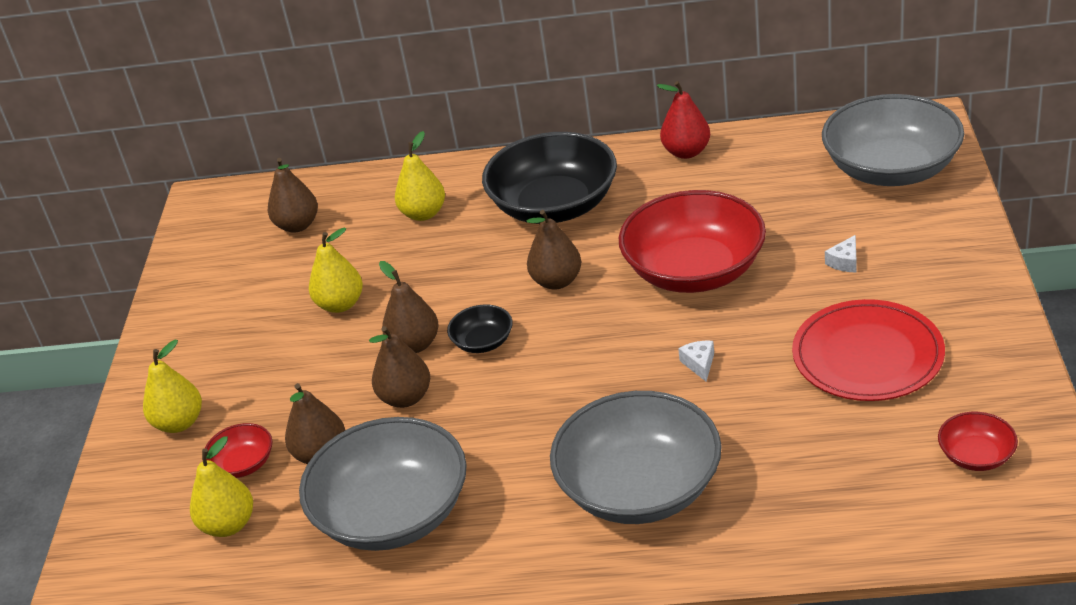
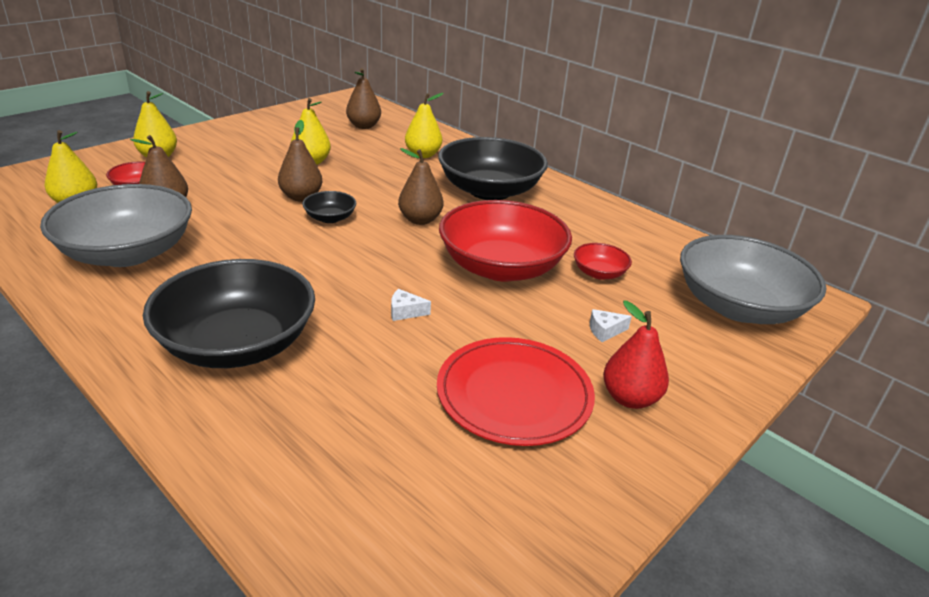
camera: 35 degrees right, 5 degrees down
brown pear [369,326,430,408] -> none
grey bowl [550,391,722,524] -> black bowl [143,259,315,368]
red pear [657,81,710,159] -> red pear moved to [603,301,669,409]
white cheese [678,341,714,381] -> white cheese turned 120 degrees counterclockwise [391,289,431,321]
red bowl [938,412,1018,471] -> red bowl moved to [574,243,632,280]

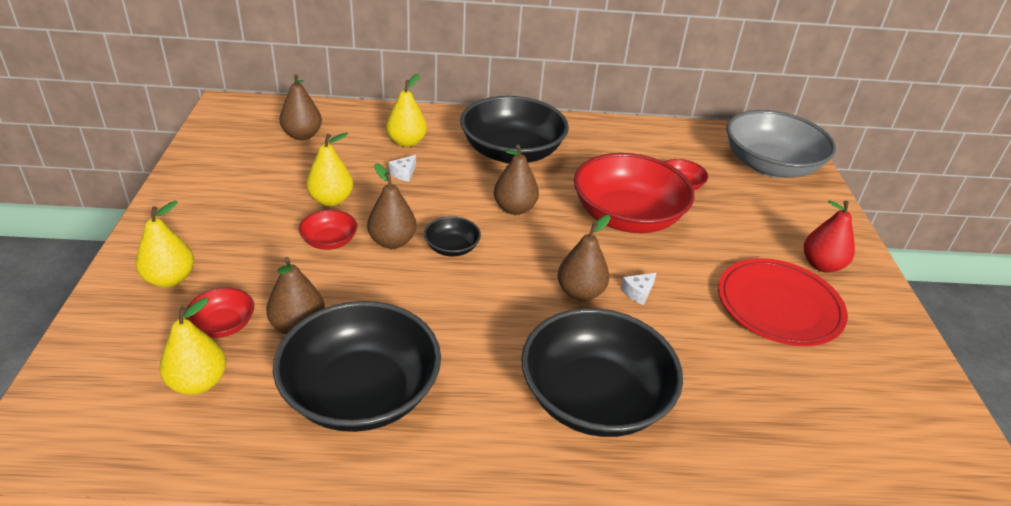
camera: 45 degrees left, 5 degrees up
grey bowl [40,184,192,267] -> black bowl [273,301,441,432]
white cheese [590,309,632,342] -> white cheese moved to [388,155,416,182]
none -> red bowl [299,210,357,250]
none -> brown pear [558,215,611,301]

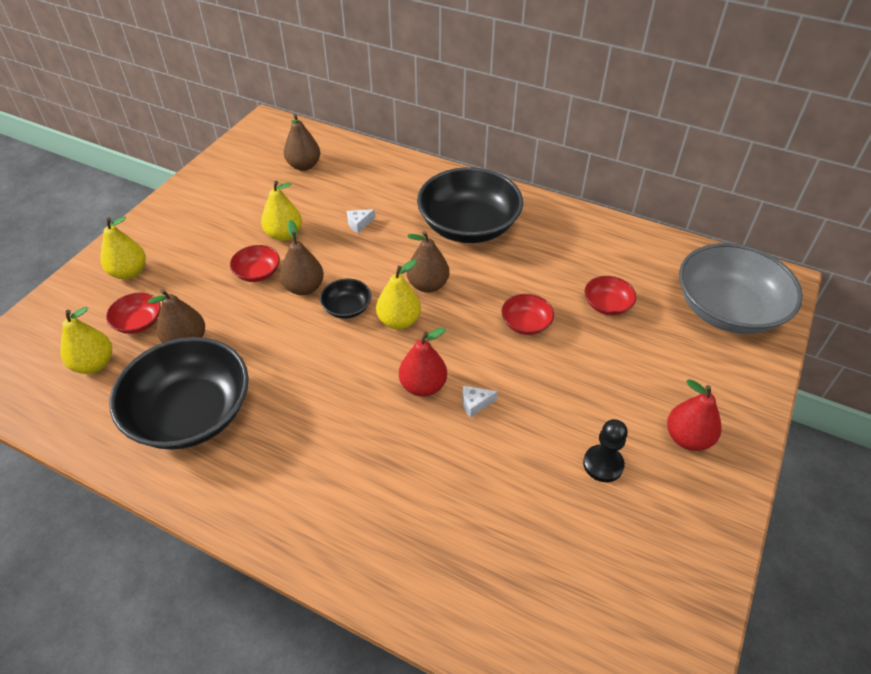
camera: 30 degrees right, 10 degrees up
yellow pear [386,74,427,147] -> yellow pear moved to [376,259,421,330]
black bowl [521,308,683,437] -> none
brown pear [558,215,611,301] -> red pear [399,327,447,397]
red bowl [574,153,694,233] -> red bowl [501,294,554,335], size x0.44
red plate [718,258,848,346] -> black pawn [583,419,628,482]

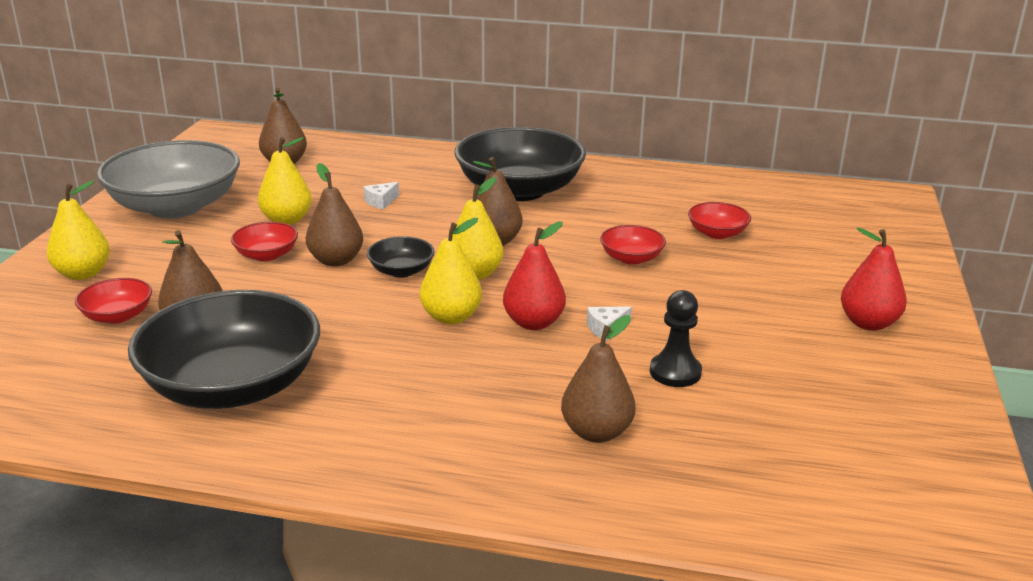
camera: 15 degrees left, 20 degrees down
yellow pear [60,307,112,374] -> yellow pear moved to [420,218,482,324]
black pawn [583,419,628,482] -> black pawn moved to [650,290,702,387]
grey bowl [679,243,803,334] -> grey bowl moved to [97,140,240,218]
none -> brown pear [561,315,636,443]

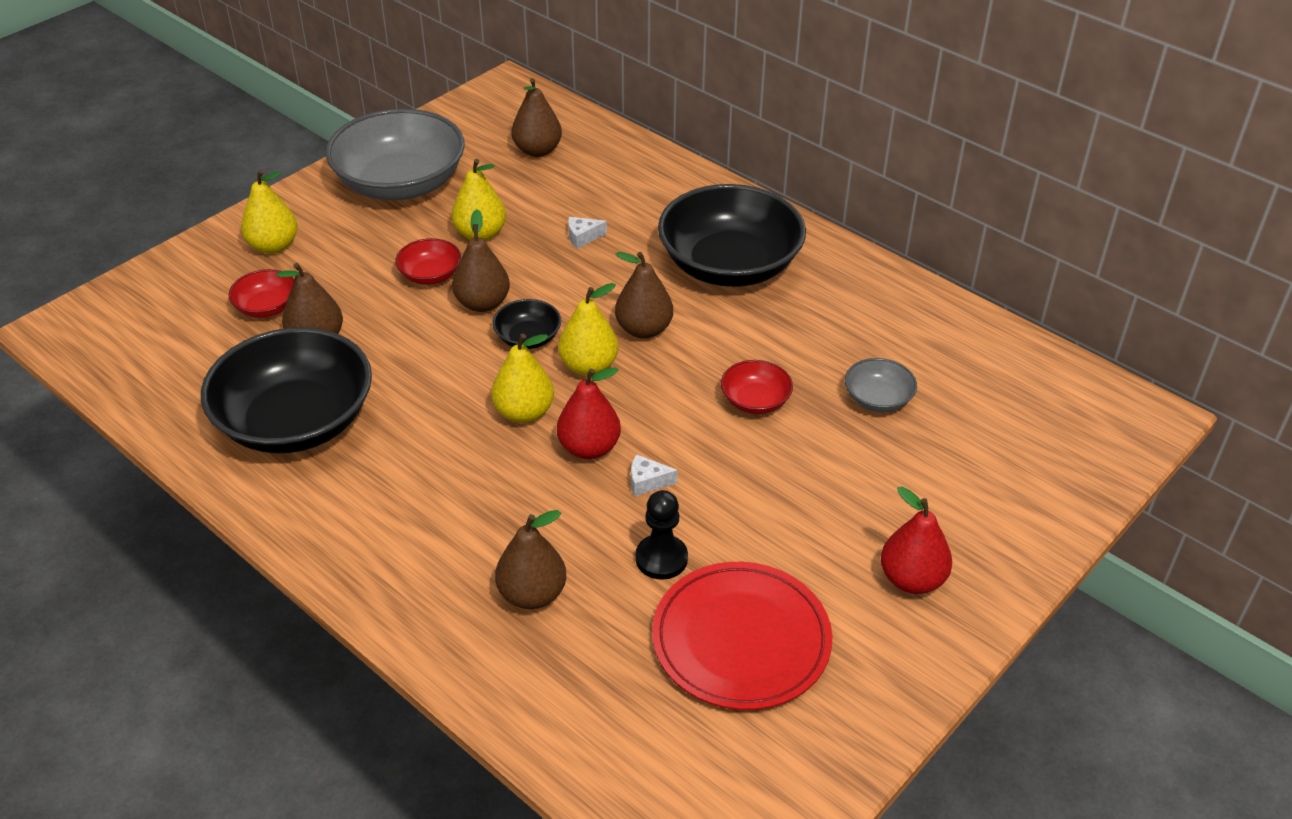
camera: 30 degrees right, 15 degrees up
red bowl [688,202,751,239] -> grey bowl [845,358,917,412]
none -> red plate [652,562,832,710]

